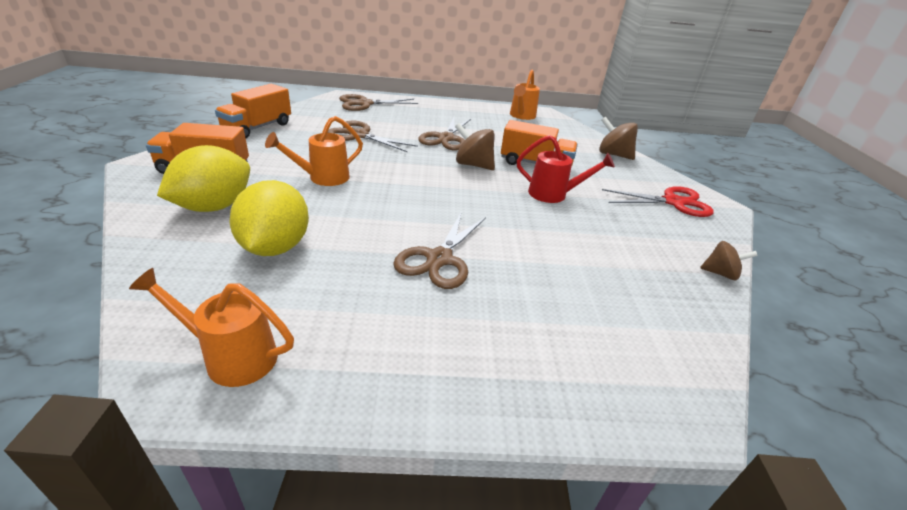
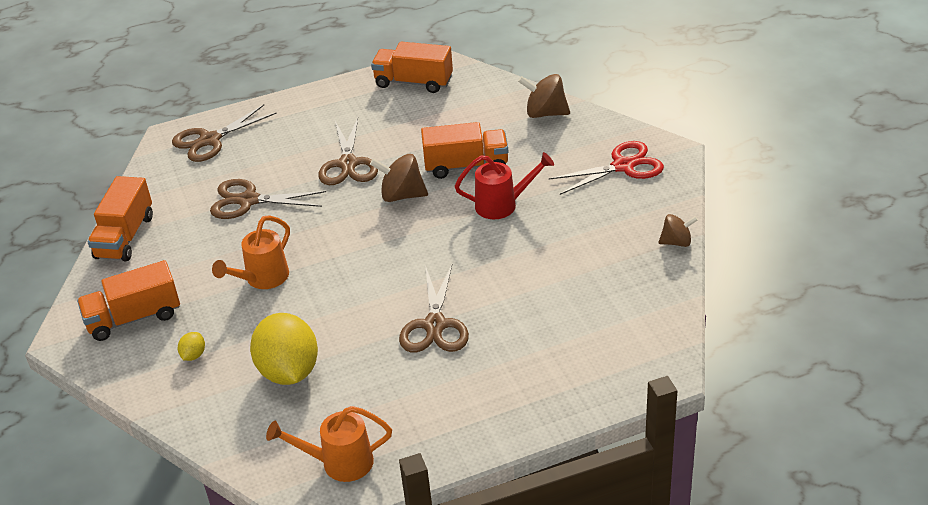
camera: 15 degrees left, 5 degrees up
yellow lemon [157,145,250,212] -> yellow lemon [178,332,205,361], size x0.41
orange watering can [510,70,540,120] -> orange truck [371,42,453,93]

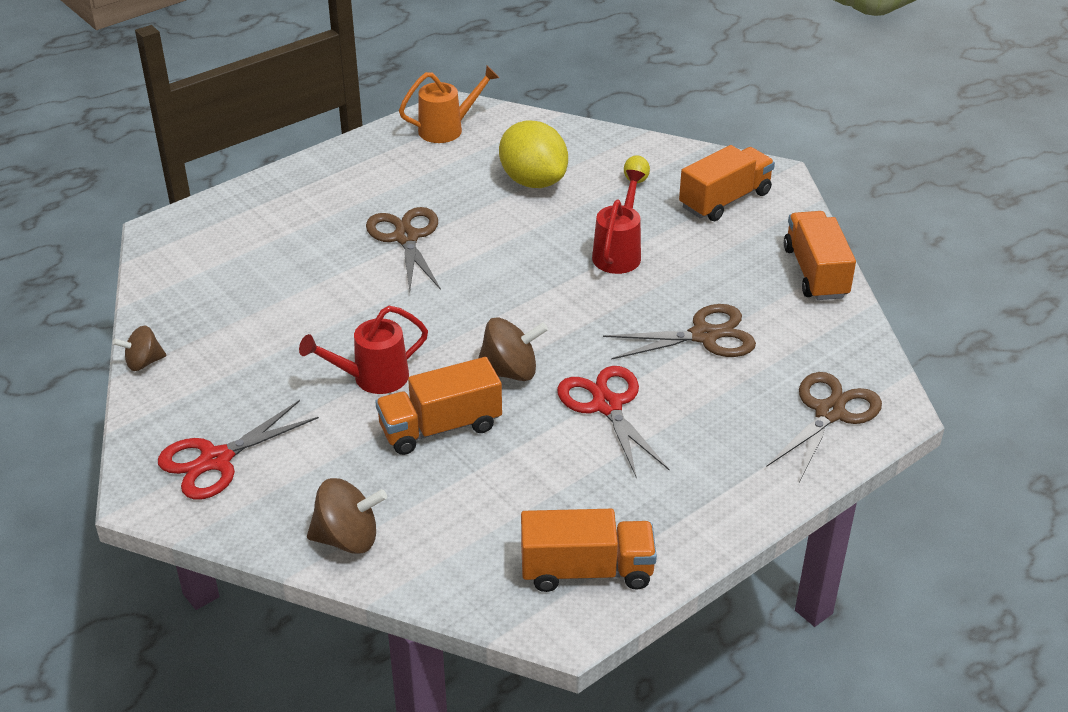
camera: 160 degrees right, 0 degrees up
orange watering can [212,215,290,289] -> red watering can [592,170,645,274]
brown scissors [318,118,378,185] -> red scissors [557,366,669,479]

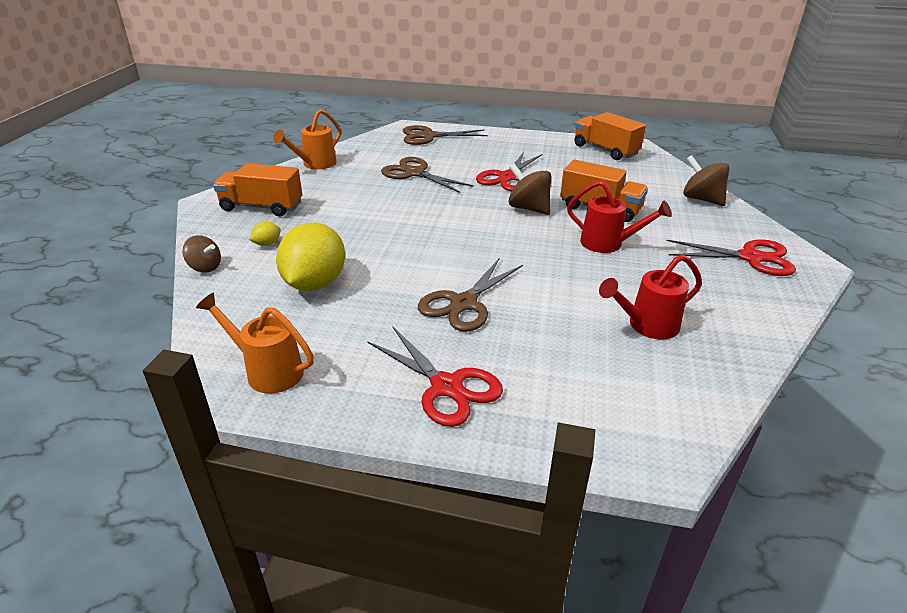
camera: 130 degrees left, 5 degrees down
brown spinning top [113,325,167,371] -> brown spinning top moved to [182,235,221,273]
red watering can [592,170,645,274] -> red watering can moved to [599,254,702,340]
orange truck [784,211,856,300] -> orange watering can [273,109,341,169]
none -> red scissors [367,327,503,427]

